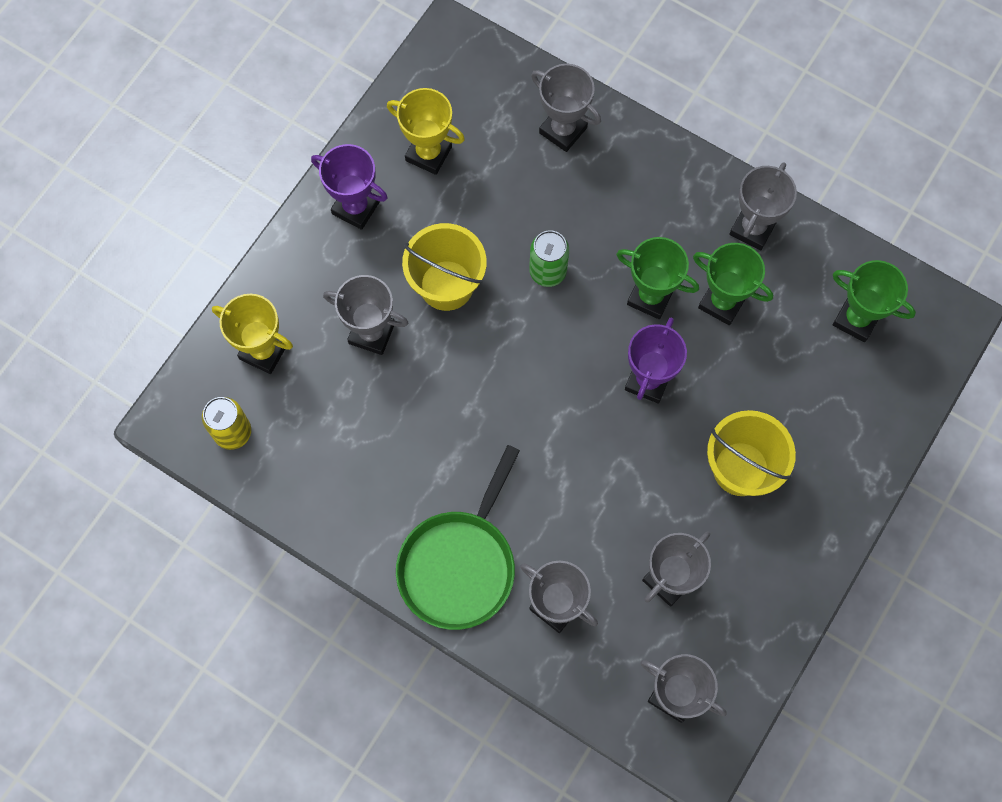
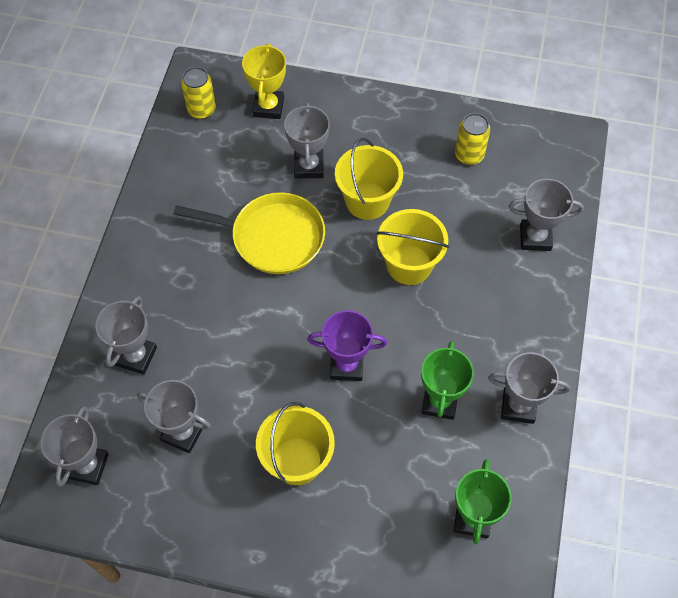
camera: 70 degrees right, 10 degrees down
purple trophy [311,144,388,230] -> none
yellow trophy [387,88,465,175] -> yellow can [455,113,490,165]
green pan [396,445,520,630] -> none
green can [529,230,569,287] -> yellow bucket [377,209,449,285]
grey trophy [531,64,601,152] -> grey trophy turned 75 degrees clockwise [509,179,584,251]
green trophy [616,237,699,319] -> none
none -> yellow pan [174,192,325,274]

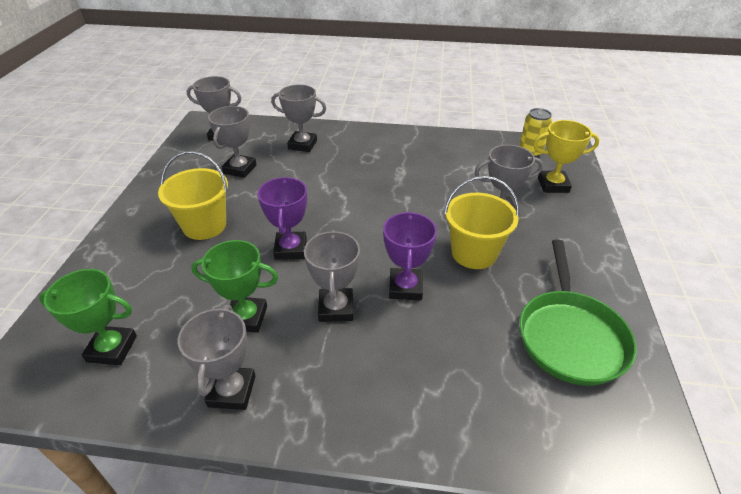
camera: 85 degrees right, 20 degrees down
yellow pan [174,192,325,274] -> none
yellow bucket [377,209,449,285] -> purple trophy [383,211,437,300]
yellow can [455,113,490,165] -> green pan [519,240,636,386]
grey trophy [509,179,584,251] -> grey trophy moved to [304,230,360,322]

